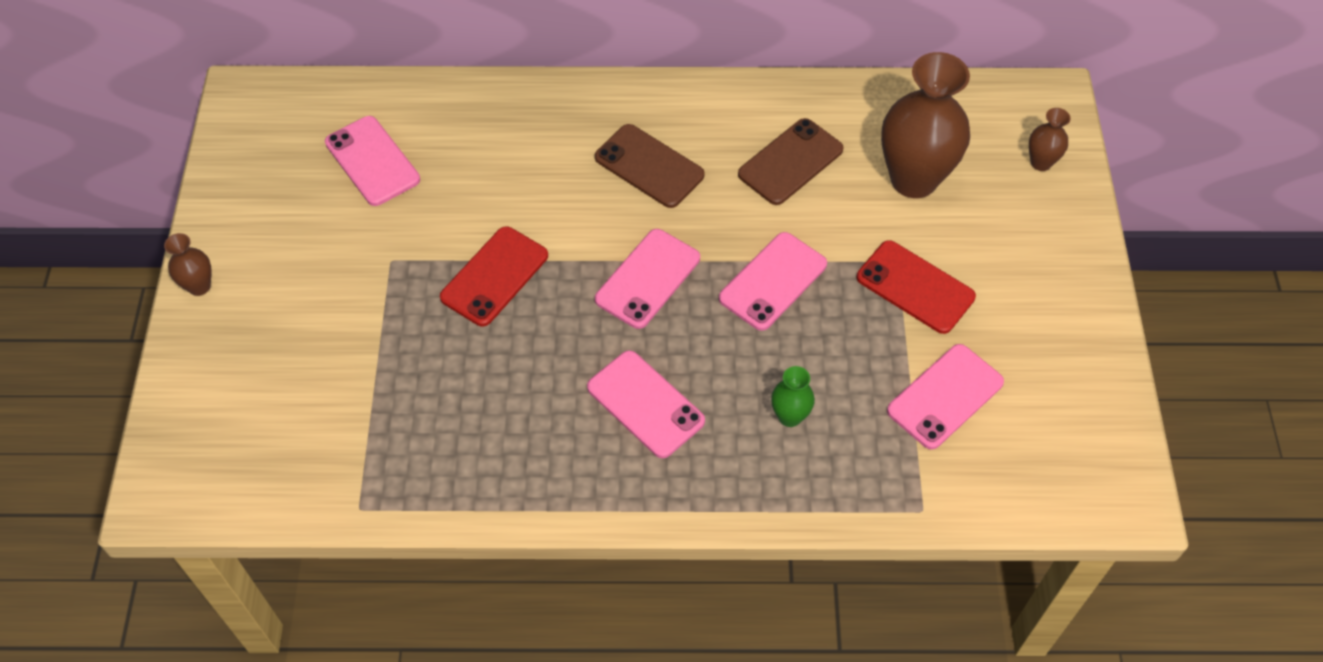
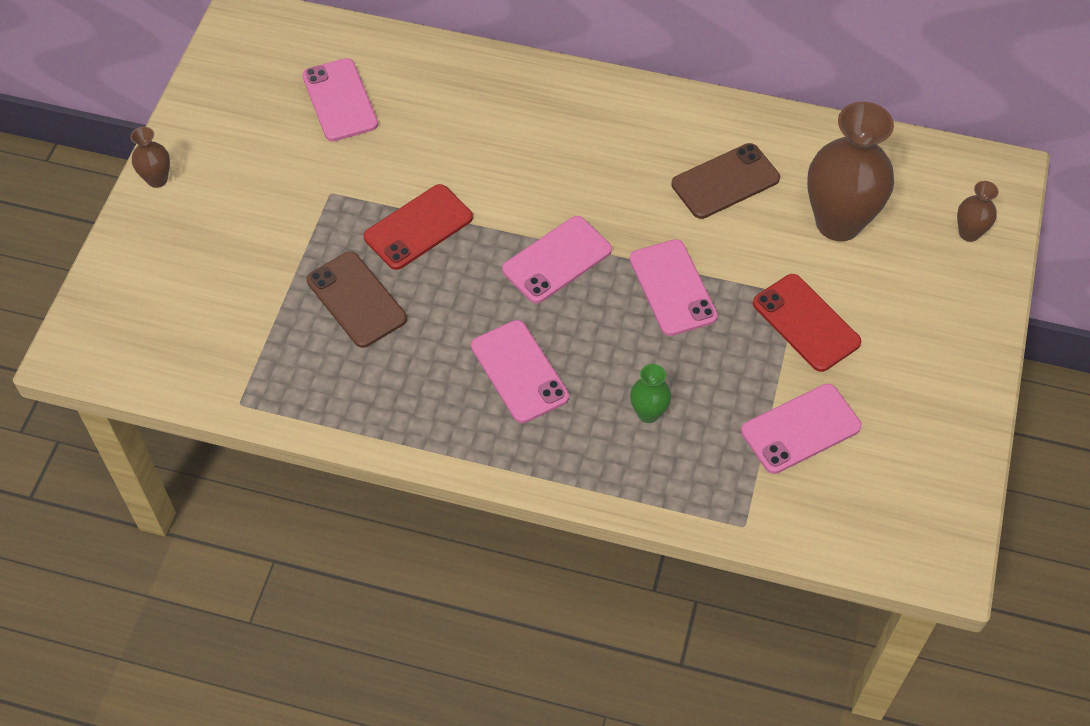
camera: 15 degrees right, 0 degrees up
brown phone [595,124,705,208] -> brown phone moved to [307,251,407,348]
pink phone [719,232,827,331] -> pink phone turned 75 degrees counterclockwise [629,239,718,336]

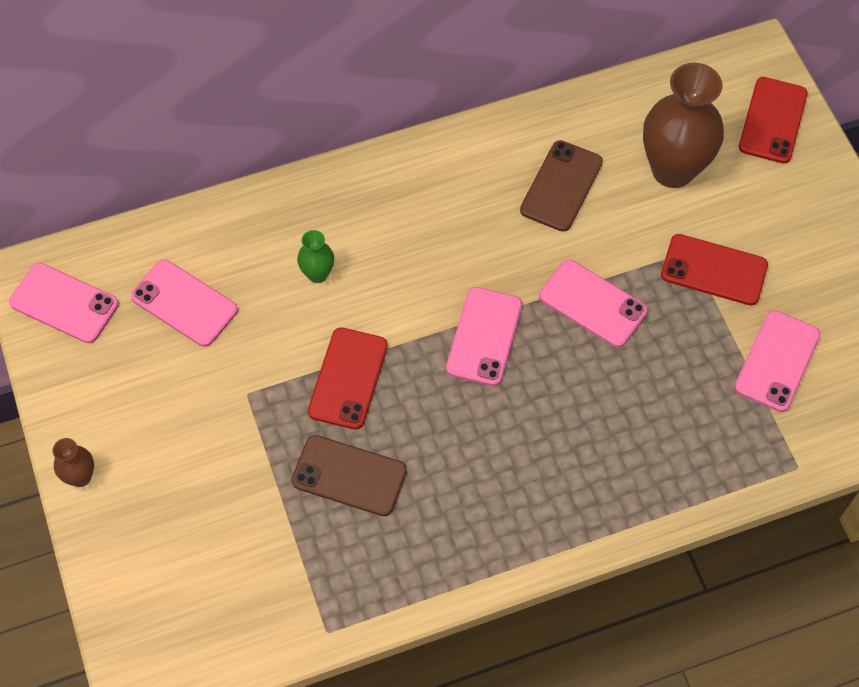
camera: 35 degrees left, 5 degrees up
pink phone [471,320,569,423] -> pink phone moved to [9,263,119,343]
green vase [630,364,671,423] -> green vase moved to [297,230,334,283]
brown vase [957,181,999,242] -> red phone [739,77,808,164]

